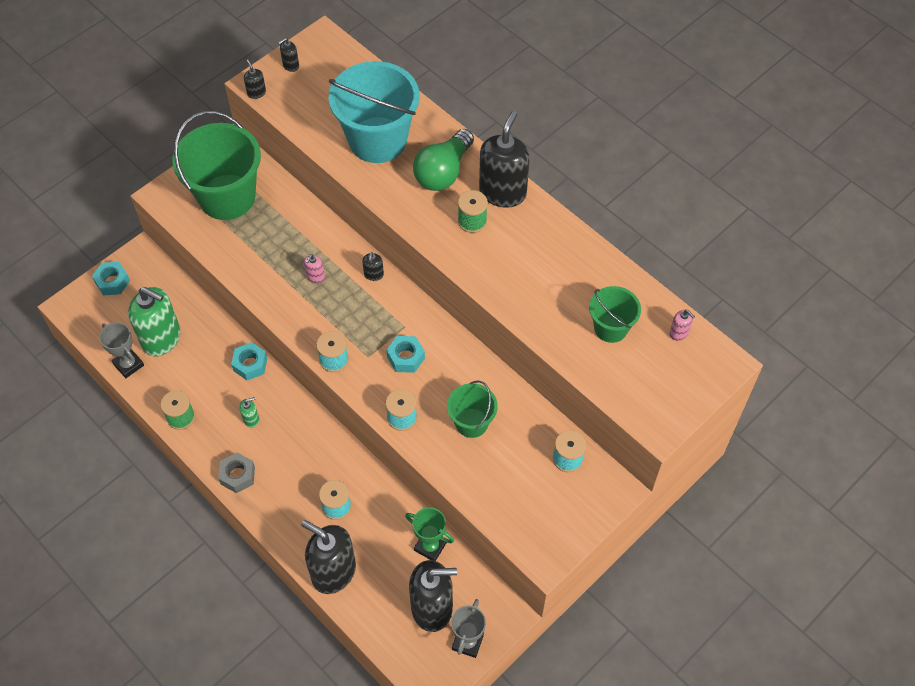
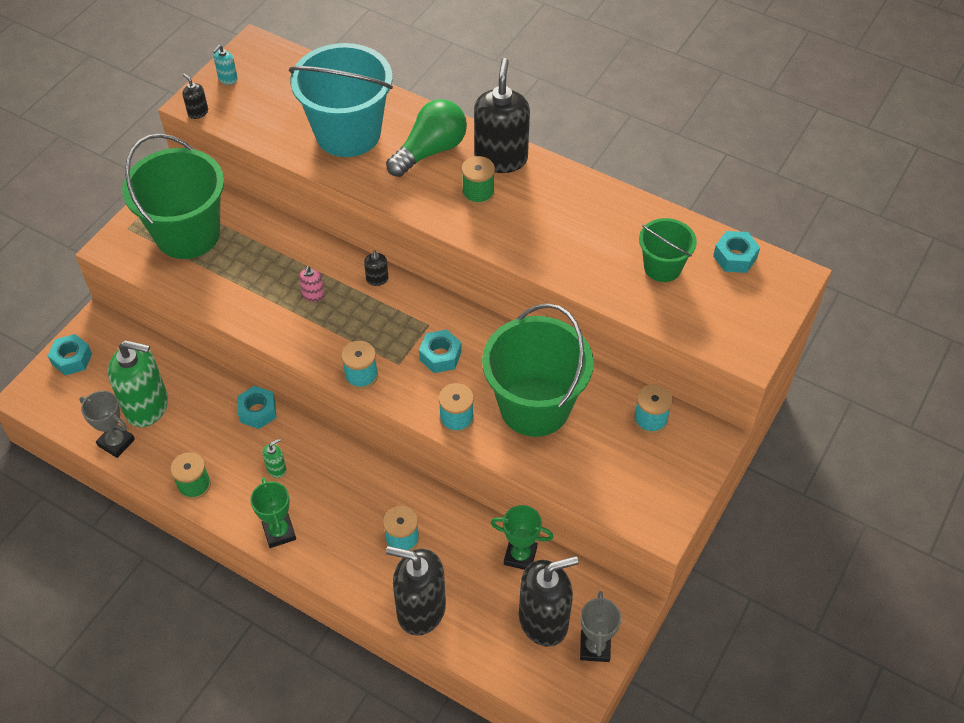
camera: 15 degrees left, 5 degrees down
grey nut [218,452,255,493] -> green trophy [250,478,296,548]
black soap dispenser [278,38,299,72] -> turquoise soap dispenser [213,45,238,85]
green light bulb [413,129,474,191] -> green light bulb turned 150 degrees counterclockwise [386,99,467,177]
green bucket [447,380,498,438] -> green bucket [482,303,594,437], size x1.89
pink soap dispenser [670,310,695,341] -> turquoise nut [713,231,760,273]

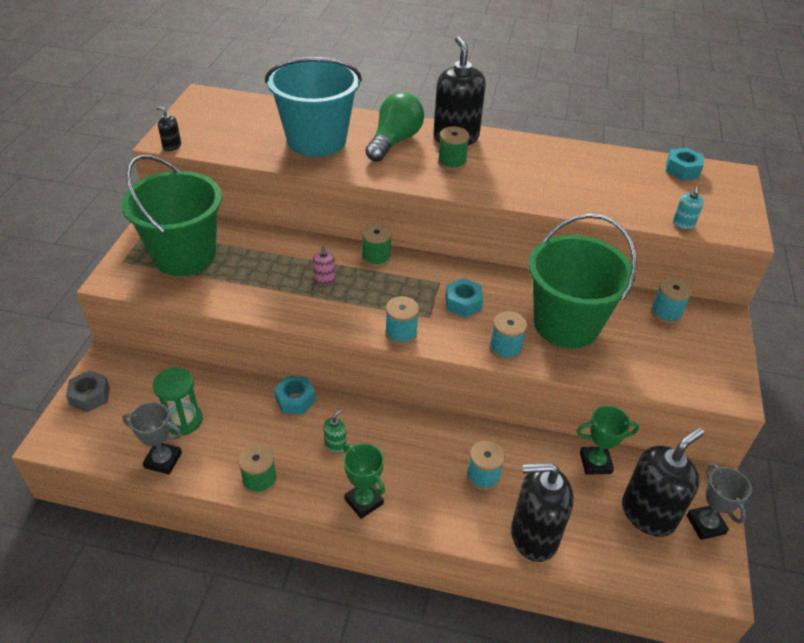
camera: 20 degrees left, 10 degrees down
turquoise nut [48,334,92,376] -> grey nut [66,371,110,412]
green soap dispenser [108,340,168,427] -> green hourglass [153,367,203,435]
turquoise soap dispenser [213,45,238,85] -> turquoise soap dispenser moved to [673,187,704,229]
black soap dispenser [364,250,389,286] -> green spool [362,223,392,267]
green bucket [639,218,697,282] -> none

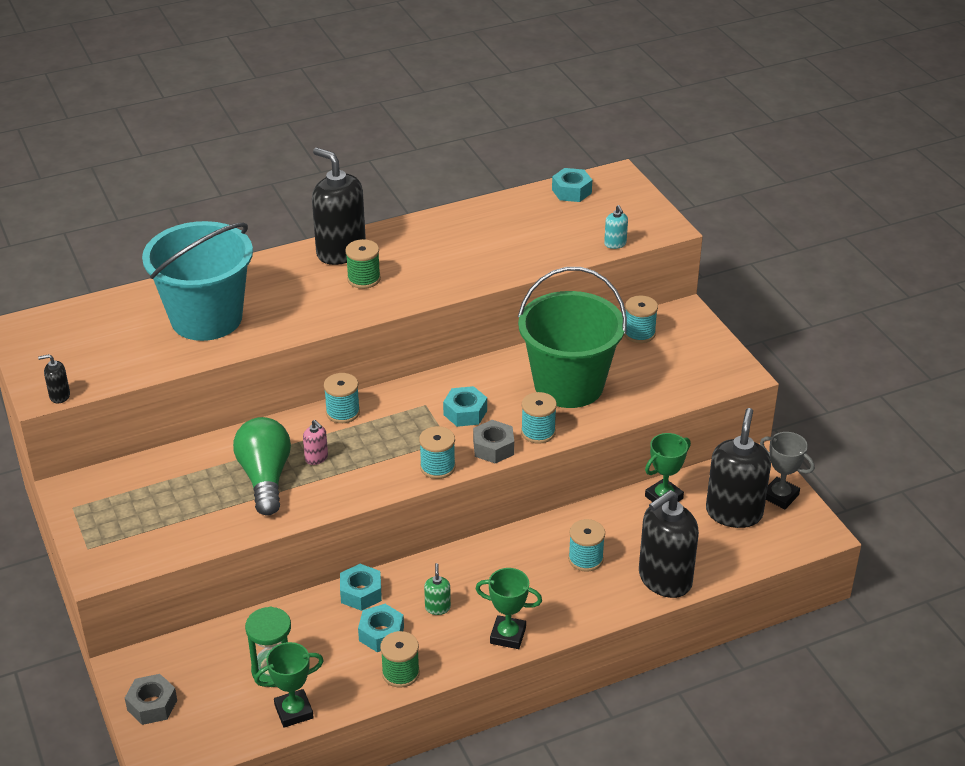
camera: 35 degrees left, 5 degrees down
green bucket [121,155,222,276] -> none
grey trophy [122,402,182,474] -> green trophy [254,642,324,728]
green spool [362,223,392,267] -> turquoise spool [324,373,360,423]
green light bulb [365,92,424,162] -> green light bulb moved to [233,417,291,516]
none -> turquoise nut [358,604,404,652]
none -> grey nut [473,420,514,464]

